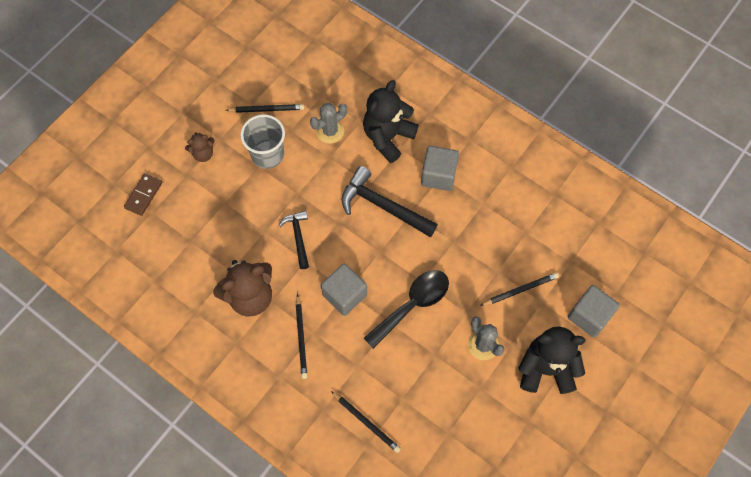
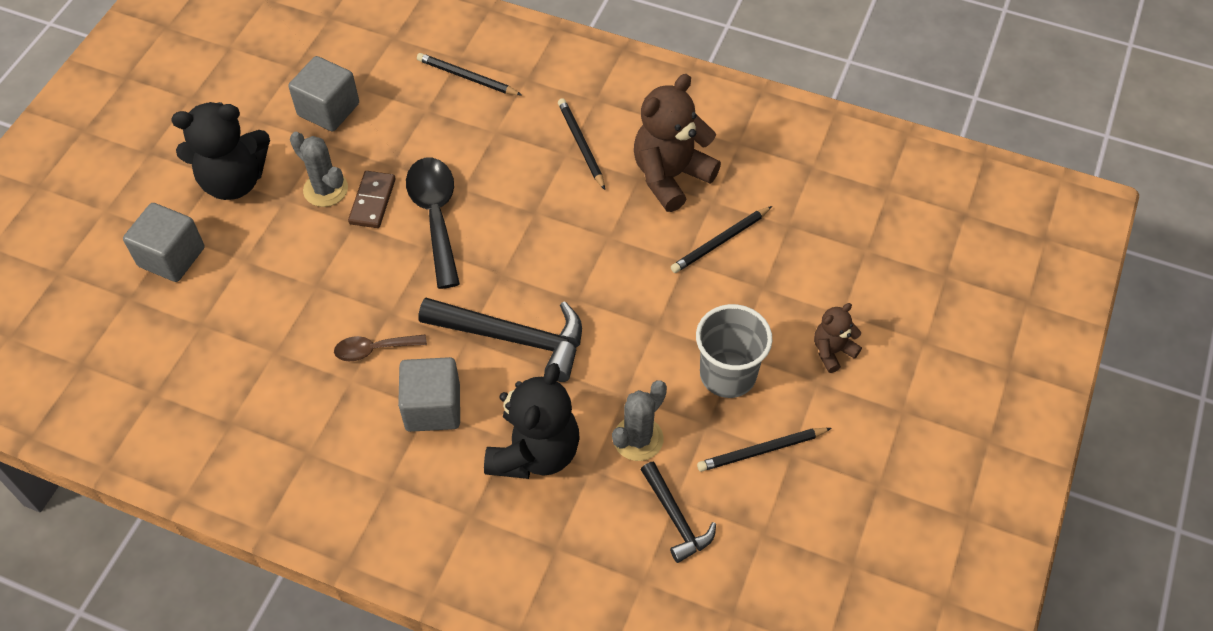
camera: 165 degrees right, 10 degrees down
brown domino [124,173,162,216] -> brown domino moved to [348,171,396,228]
black hammer [279,211,309,269] -> black hammer moved to [641,462,716,563]
grey cube [321,263,367,316] -> grey cube moved to [288,56,359,131]
black spoon [364,270,449,349] -> black spoon turned 135 degrees clockwise [406,158,460,289]
black pencil [480,273,559,306] -> black pencil moved to [671,206,772,273]
none -> brown spoon [334,334,427,361]

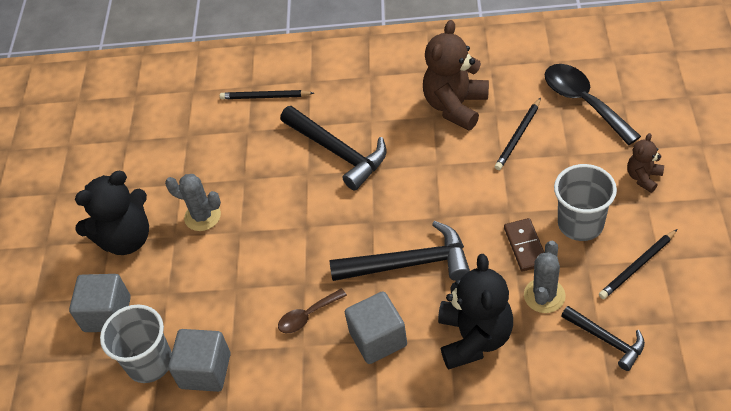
camera: 15 degrees left, 5 degrees down
grey cube [288,56,359,131] -> grey cube moved to [168,329,231,392]
brown domino [348,171,396,228] -> brown domino moved to [504,218,545,271]
black spoon [406,158,460,289] -> black spoon moved to [545,64,641,145]
black pencil [558,98,605,190] -> none
none -> grey cup [100,304,172,383]
none -> black hammer [280,106,386,191]

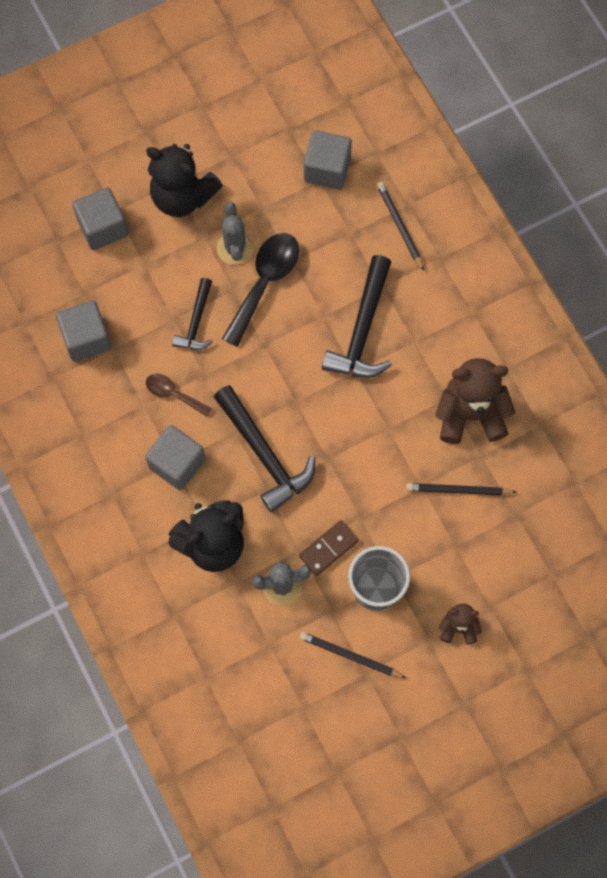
camera: 55 degrees right, 20 degrees up
grey cup [100,304,172,383] -> none
black spoon [545,64,641,145] -> black spoon moved to [222,233,299,347]
black hammer [561,306,645,371] -> black hammer moved to [172,278,213,350]
none -> grey cube [304,130,352,190]

